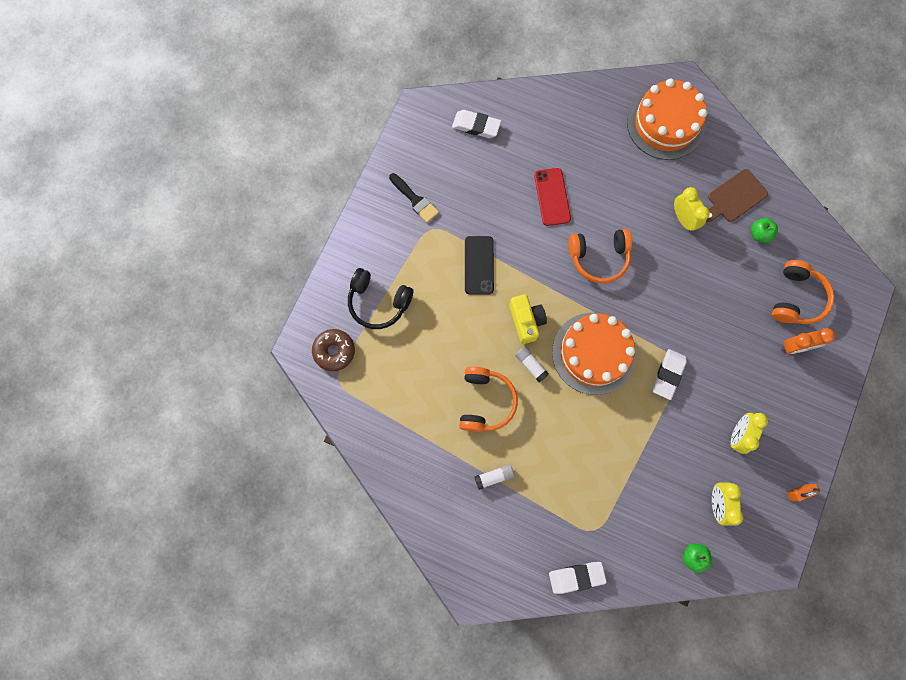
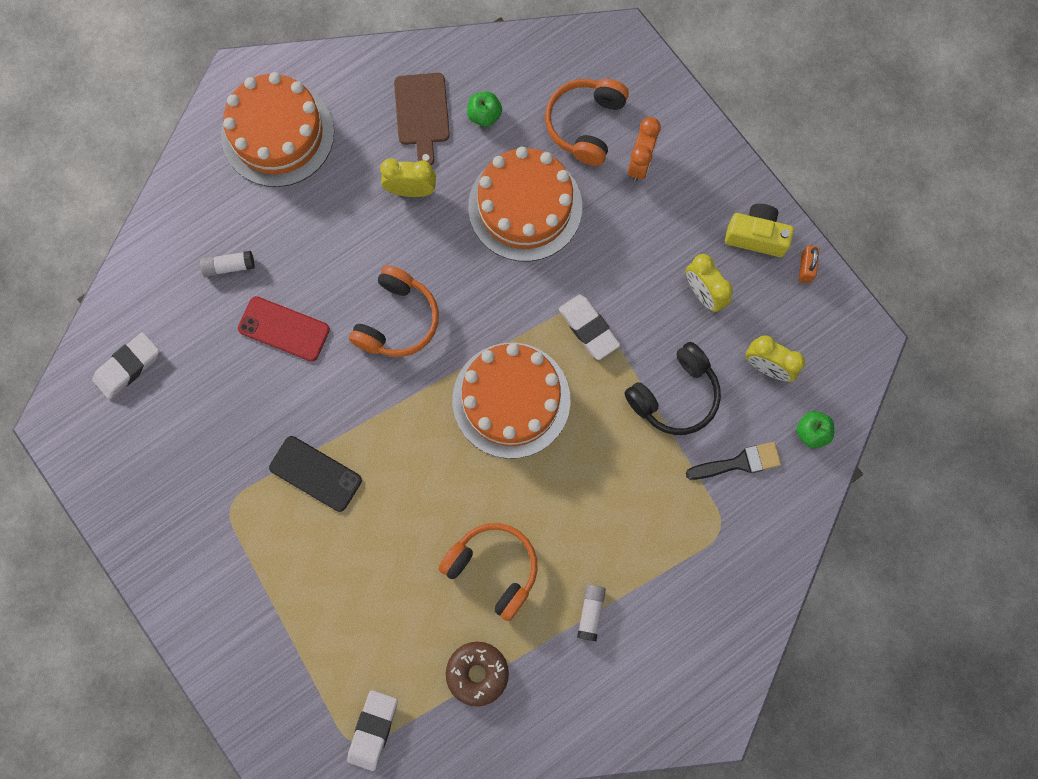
camera: 60 degrees left, 0 degrees up
brown donut [312,329,355,371] -> brown donut moved to [446,642,509,706]
black headphones [348,268,413,329] -> black headphones moved to [624,342,721,435]
black brush [389,173,439,223] -> black brush moved to [686,442,781,480]
yellow camera [509,294,547,344] -> yellow camera moved to [725,204,794,257]
white glue stick [515,347,549,382] -> white glue stick moved to [200,251,254,277]
white eraser [549,562,607,594] -> white eraser moved to [347,690,398,771]
orange headphones [772,260,834,324] -> orange headphones turned 120 degrees counterclockwise [545,79,629,166]
none -> orange cake [468,147,582,262]

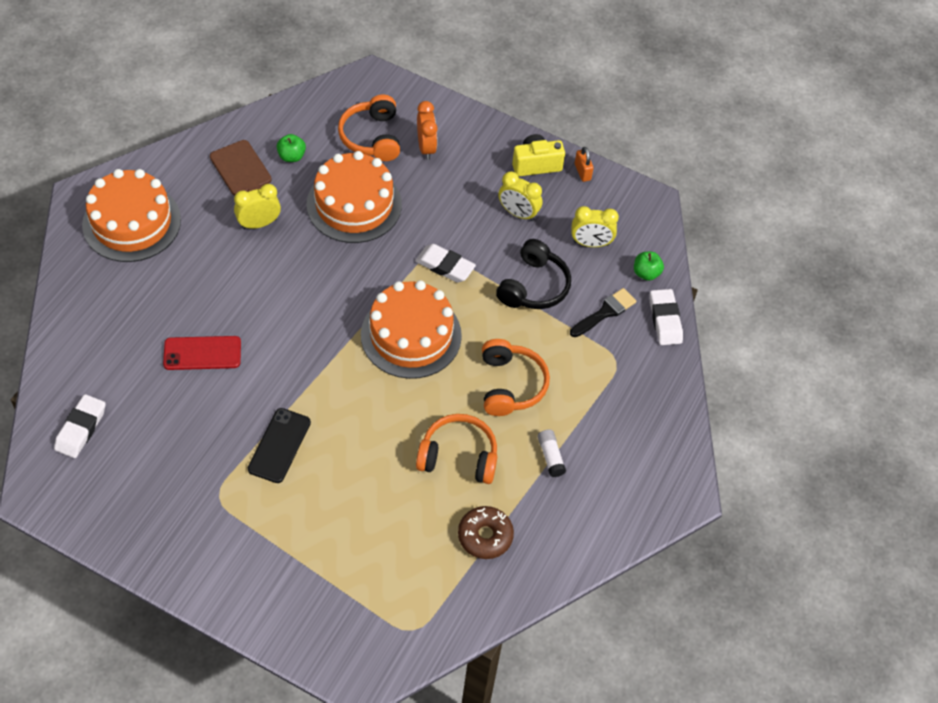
camera: 30 degrees left, 20 degrees down
white glue stick [200,251,254,277] -> none
black phone [269,436,362,512] -> black phone turned 75 degrees counterclockwise [248,408,311,483]
white eraser [347,690,398,771] -> white eraser moved to [650,289,683,345]
orange headphones [349,265,439,357] -> orange headphones moved to [482,339,550,416]

